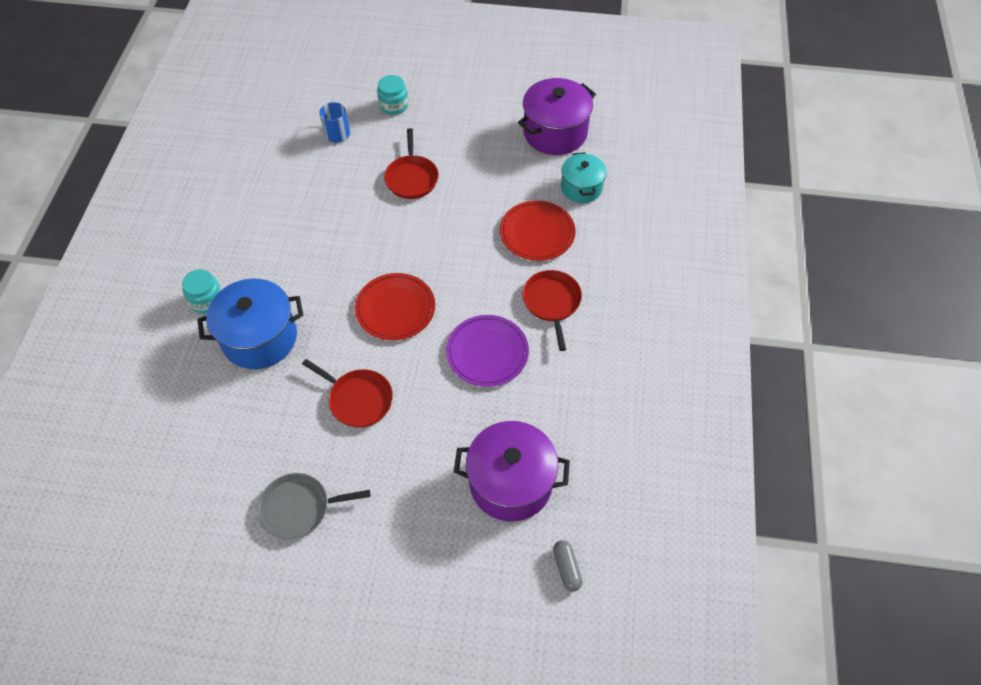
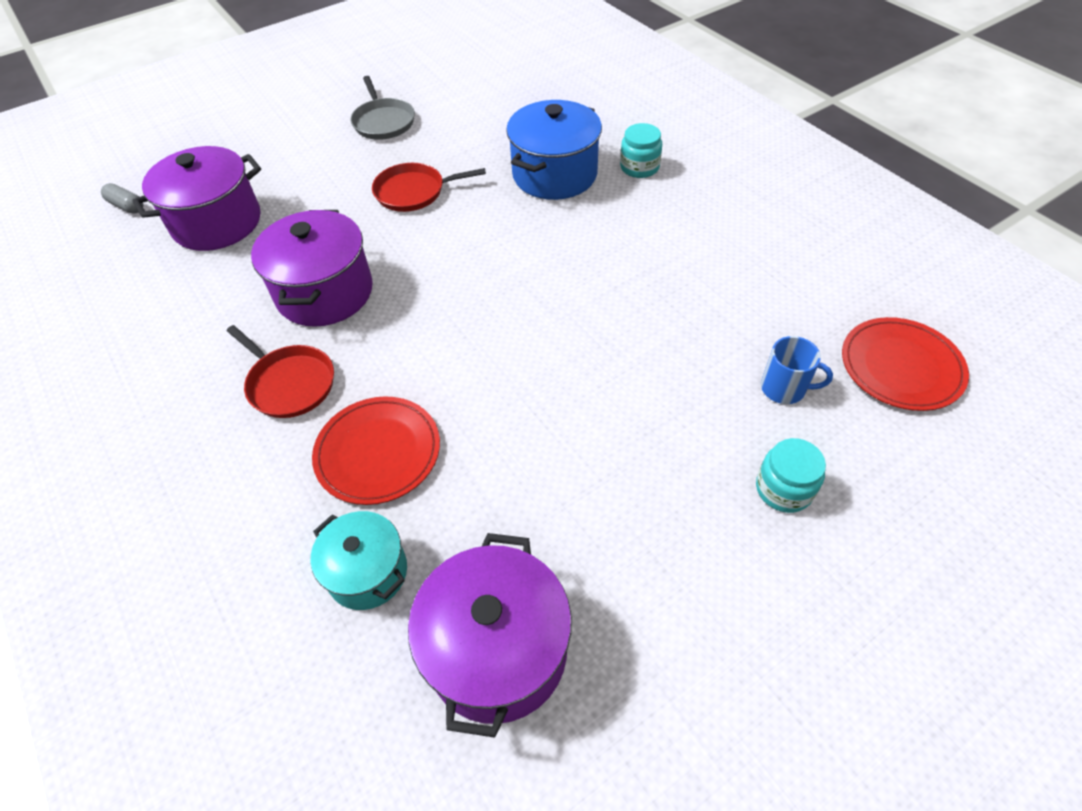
camera: 140 degrees right, 5 degrees down
grey pan [258,473,370,539] -> grey pan turned 120 degrees clockwise [351,76,415,140]
red plate [355,273,435,340] -> red plate moved to [842,317,969,411]
red pan [384,128,439,199] -> none
purple plate [446,315,529,387] -> purple pot [251,210,373,327]

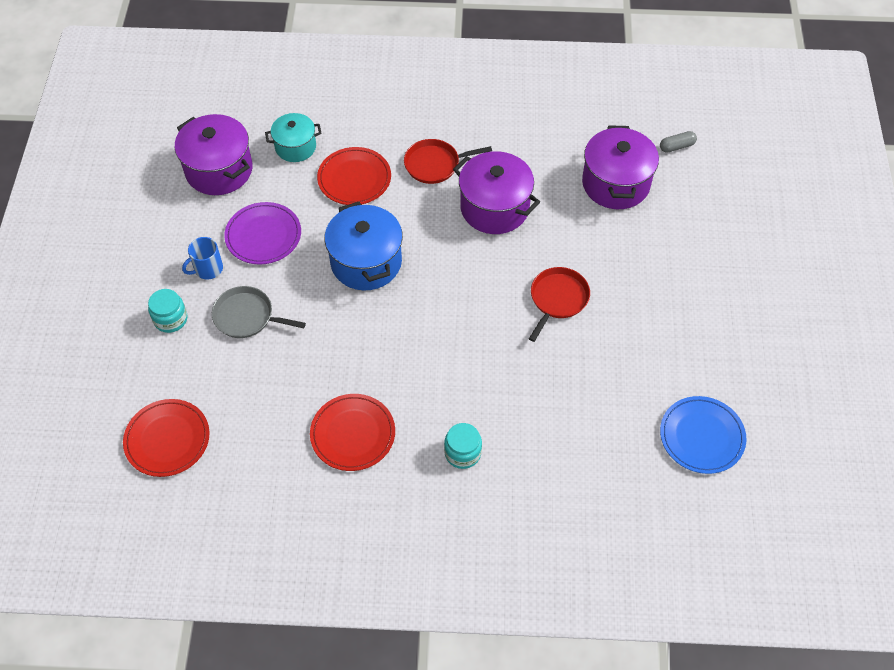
camera: 125 degrees right, 5 degrees up
grey pan [351,76,415,140] -> grey pan moved to [212,286,306,338]
blue pot [506,100,602,200] -> blue pot moved to [325,202,403,290]
blue mug [761,336,833,404] -> blue mug moved to [182,237,223,280]
none -> purple plate [224,202,301,265]
none -> red plate [310,394,395,471]
none -> blue plate [660,396,746,474]

